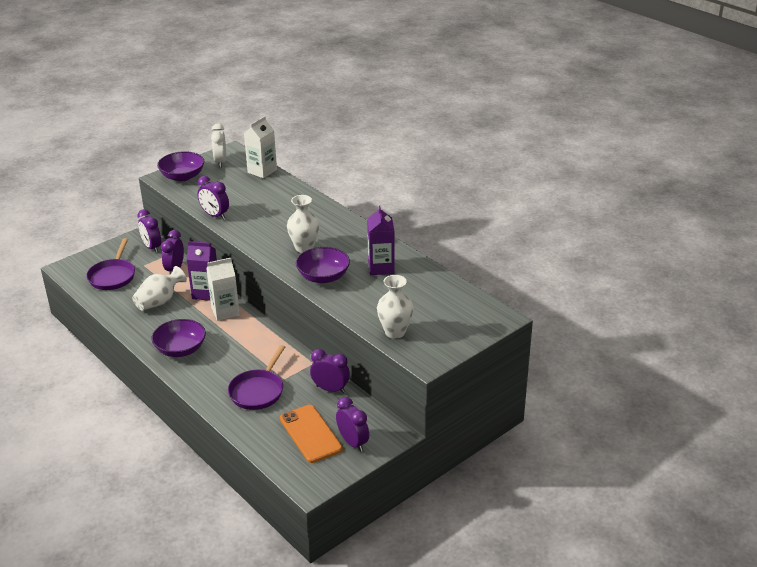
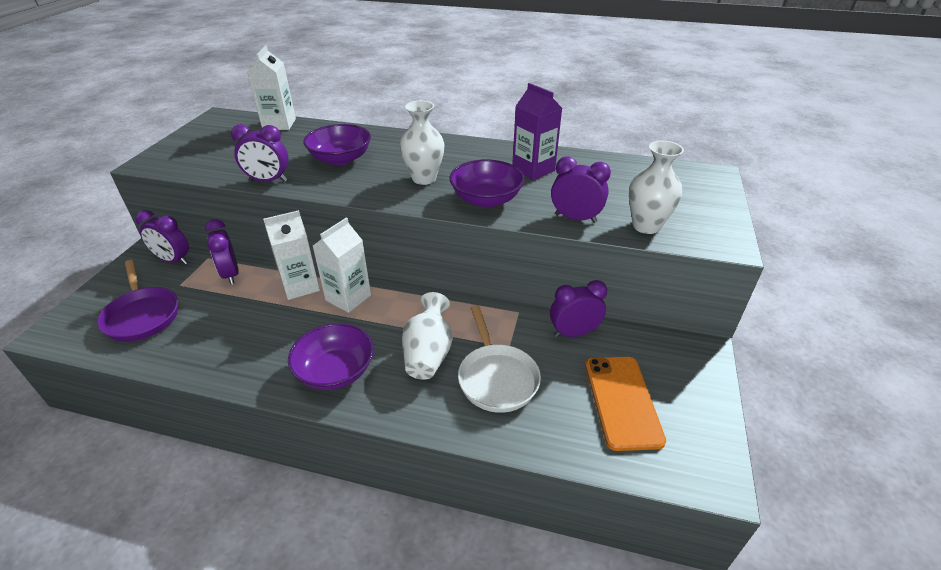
camera: 35 degrees left, 5 degrees up
white vase [132,266,187,311] -> white vase moved to [402,292,453,380]
purple bowl [157,151,204,181] -> purple bowl moved to [303,124,371,165]
purple carton [186,241,217,301] -> white carton [263,210,320,300]
white clock [211,123,226,168] -> none
purple pan [228,345,285,410] -> white pan [458,305,541,413]
orange phone [280,405,343,463] -> orange phone turned 60 degrees clockwise [585,357,666,451]
purple clock [336,397,369,452] -> purple clock moved to [551,156,611,223]

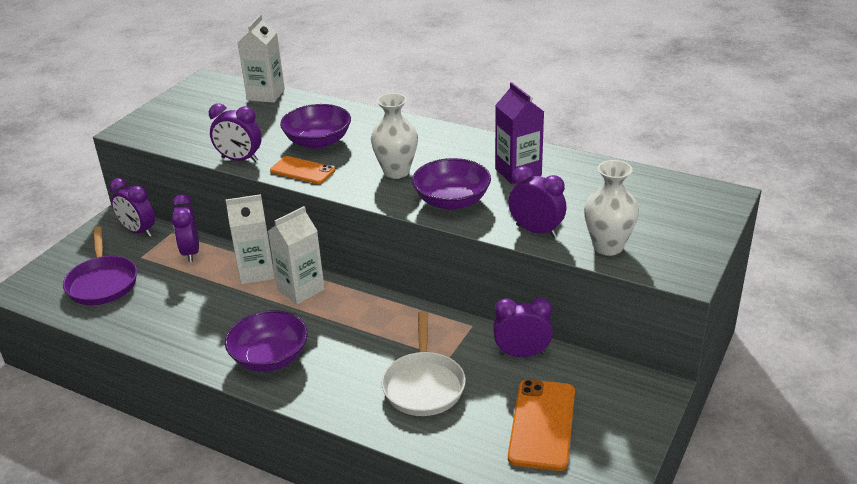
camera: 15 degrees right, 5 degrees down
white vase [402,292,453,380] -> none
none -> orange phone [270,156,335,184]

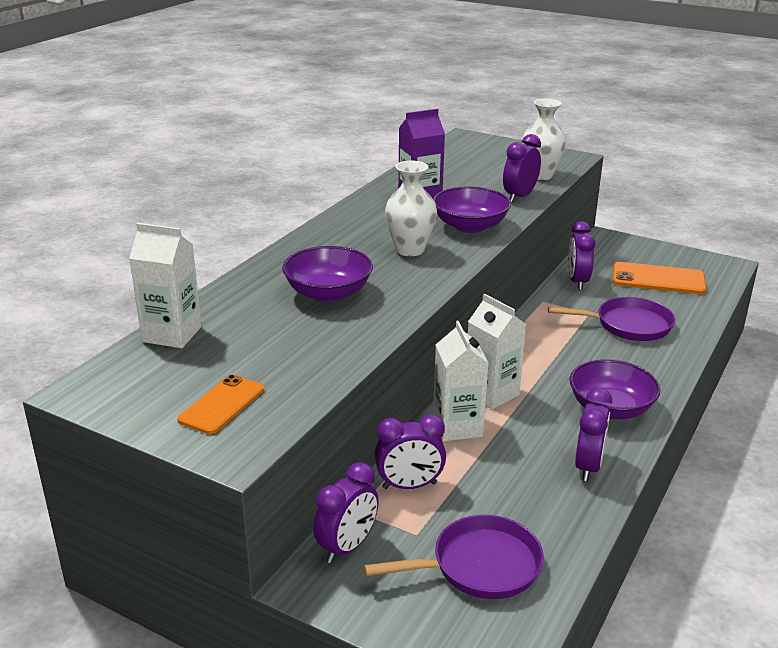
camera: 90 degrees left, 5 degrees down
purple clock [209,103,261,162] -> purple clock moved to [575,388,612,481]
orange phone [270,156,335,184] -> orange phone moved to [177,375,264,434]
white pan [381,311,466,416] -> purple pan [548,297,675,341]

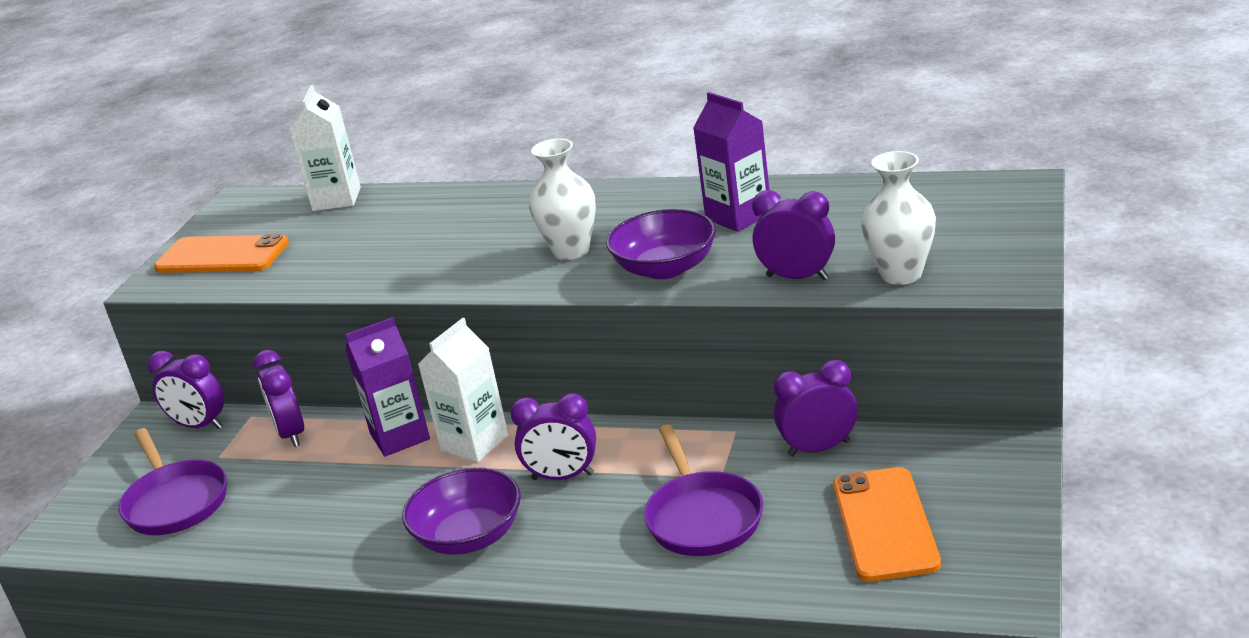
camera: 80 degrees right, 0 degrees up
orange phone [177,375,264,434] -> orange phone [154,234,289,273], size x1.53
purple bowl [282,246,373,302] -> none
white carton [433,321,488,441] -> purple carton [345,317,430,457]
purple clock [575,388,612,481] -> purple clock moved to [511,393,596,480]

